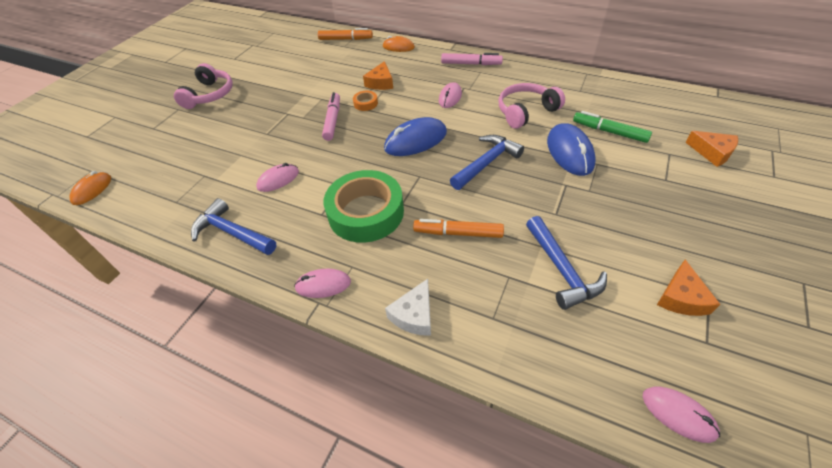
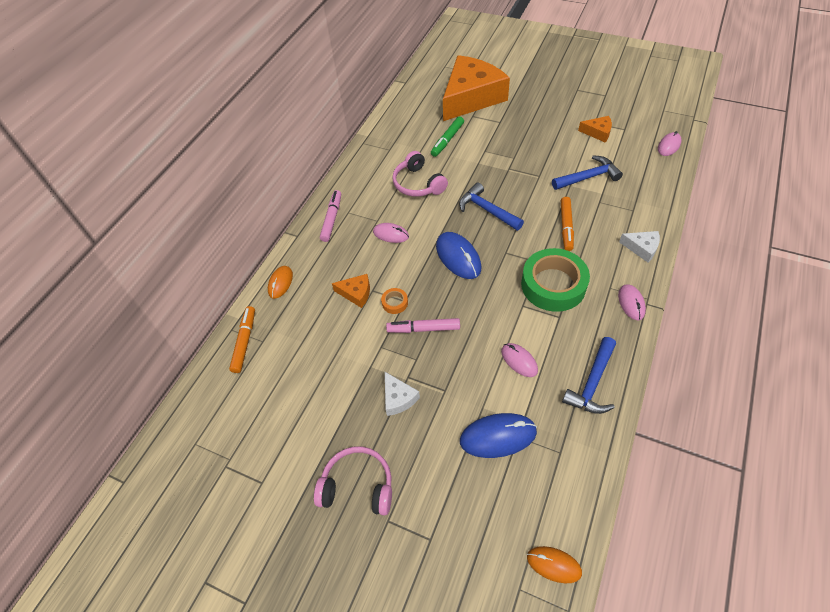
camera: 90 degrees left, 5 degrees up
blue mouse [547,123,596,176] -> blue mouse moved to [460,413,537,458]
orange cheese [685,131,738,167] -> orange cheese [443,55,510,121], size x2.49
none -> white cheese [385,372,420,416]

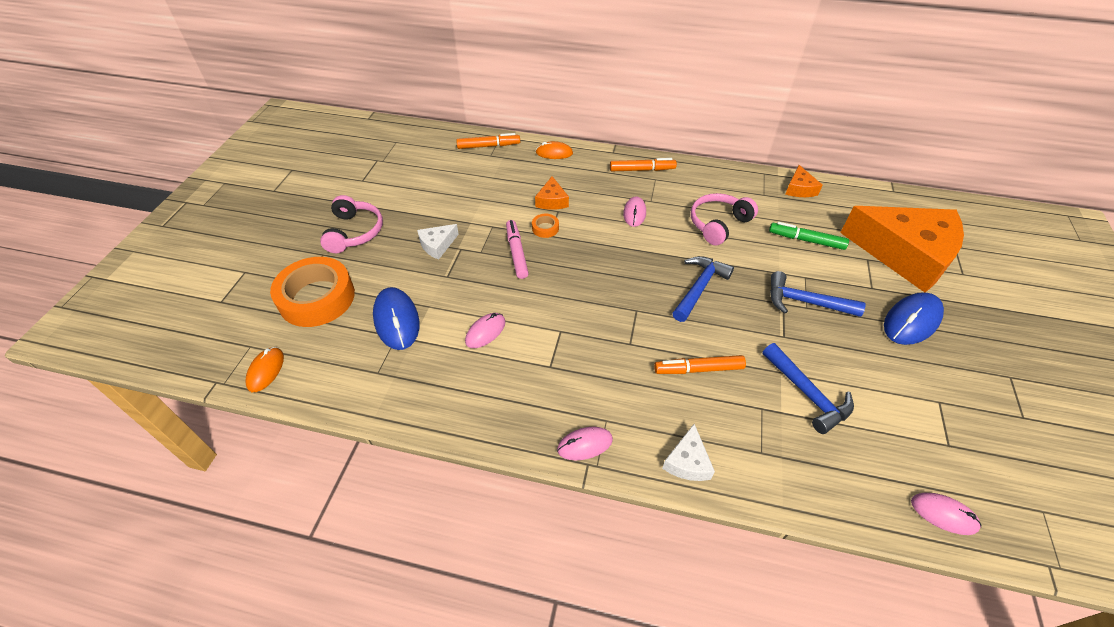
camera: 75 degrees right, 5 degrees down
pink marker [320,190,341,242] -> orange marker [610,158,677,171]
blue mouse [436,232,481,279] -> blue mouse moved to [884,292,944,345]
green tape [521,248,590,312] -> none
blue hammer [562,337,616,414] -> blue hammer moved to [770,271,866,317]
orange cheese [578,116,612,143] -> orange cheese moved to [785,165,823,197]
none -> orange tape [270,257,355,327]

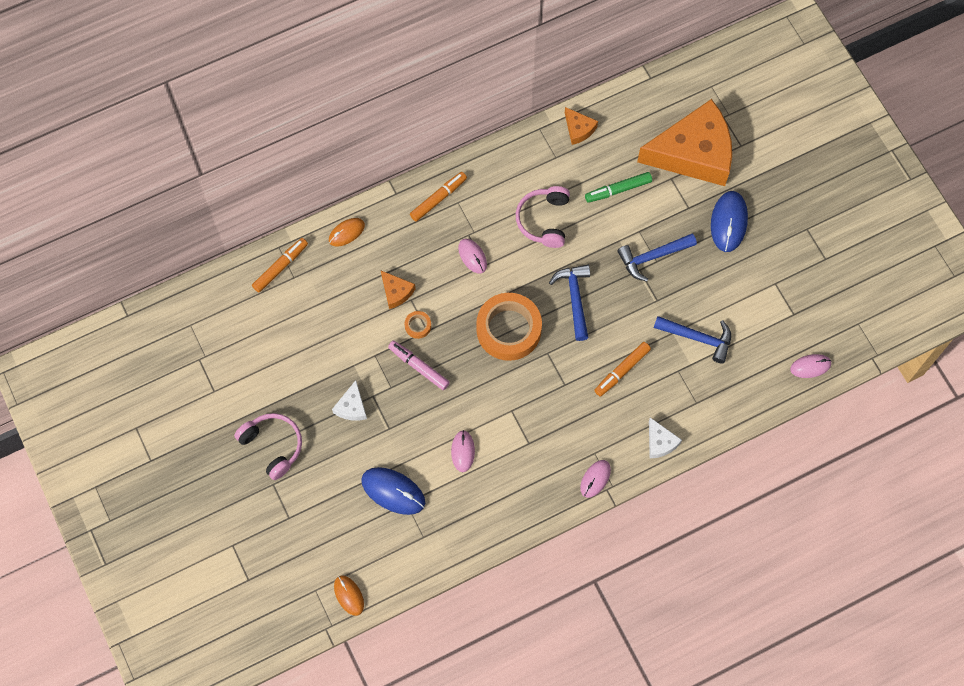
camera: 40 degrees left, 20 degrees up
orange tape [270,257,355,327] -> orange tape moved to [476,293,542,361]

